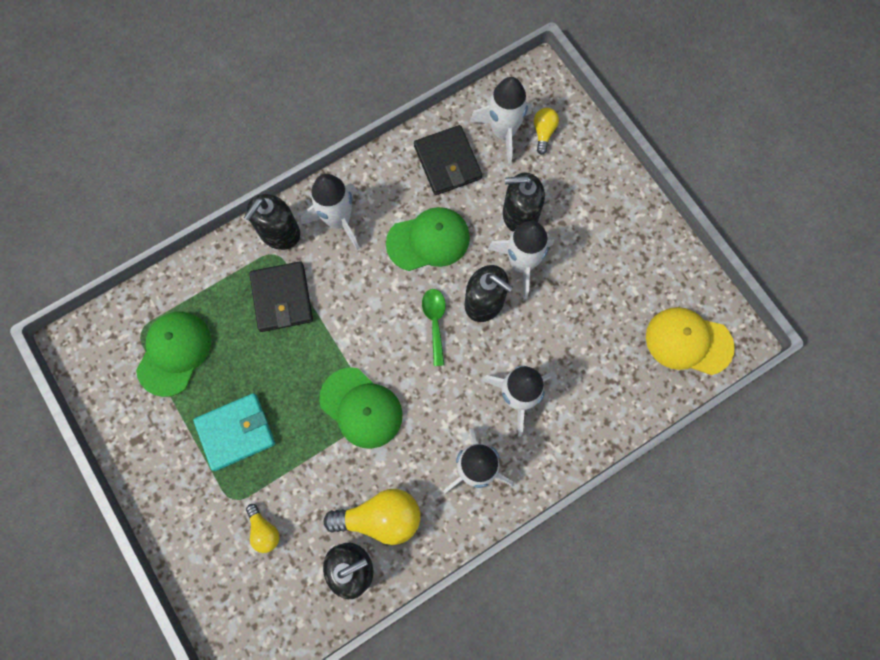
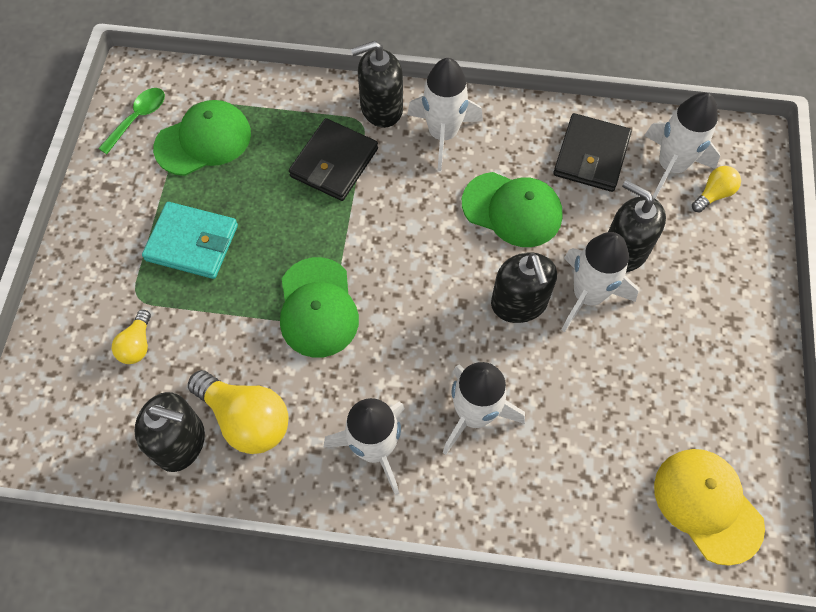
camera: 40 degrees right, 10 degrees down
green spoon [422,289,446,366] -> green spoon moved to [98,88,165,154]

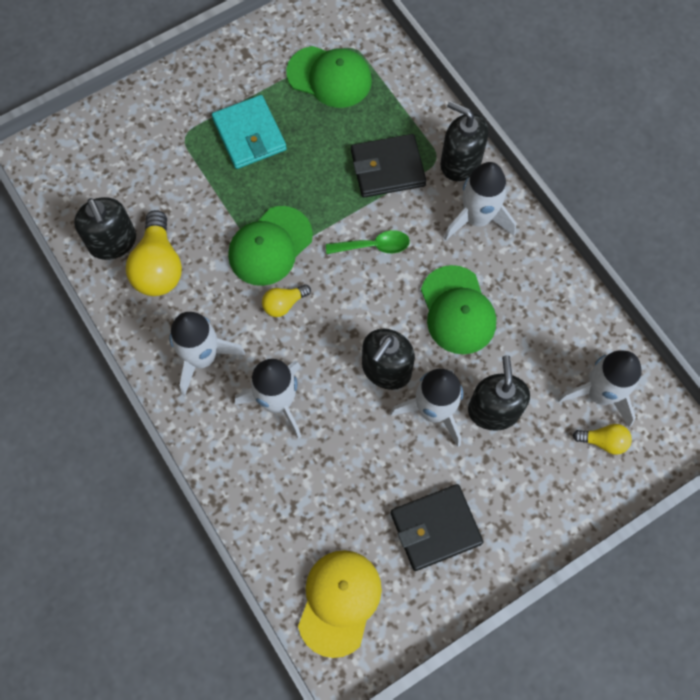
camera: 50 degrees right, 5 degrees up
green spoon [98,88,165,154] -> green spoon moved to [326,230,410,254]
yellow light bulb [112,310,151,364] -> yellow light bulb moved to [262,284,311,317]
black wallet [553,113,632,192] -> black wallet moved to [391,484,483,571]

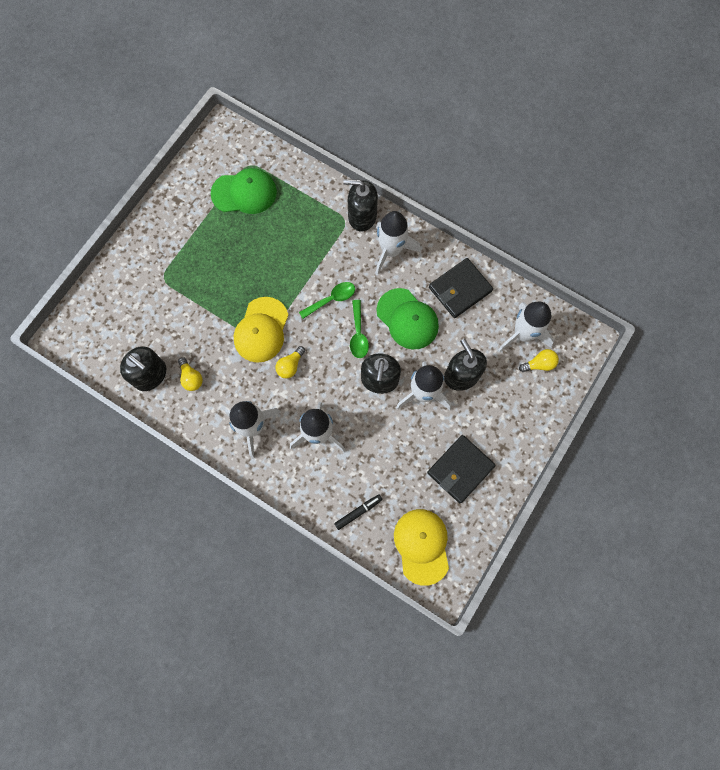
camera: 25 degrees left, 5 degrees up
yellow light bulb [126,210,182,296] -> yellow light bulb [178,357,203,391], size x0.53
turquoise wallet [212,95,287,169] -> none
green cap [228,206,313,286] -> yellow cap [234,297,289,363]
black wallet [351,134,426,198] -> black wallet moved to [429,258,493,318]
none -> black marker [334,495,382,530]
none -> green spoon [350,300,369,358]

